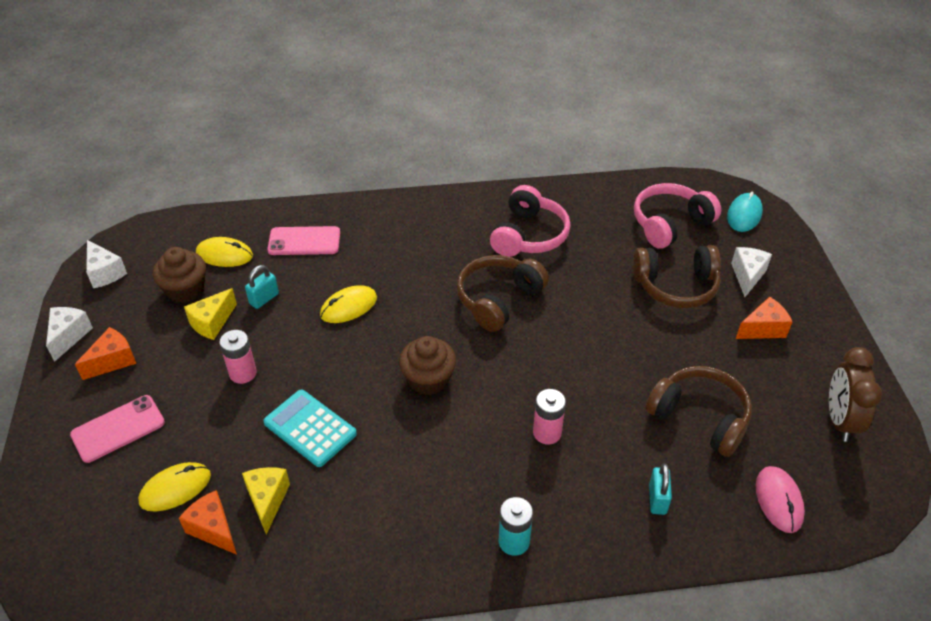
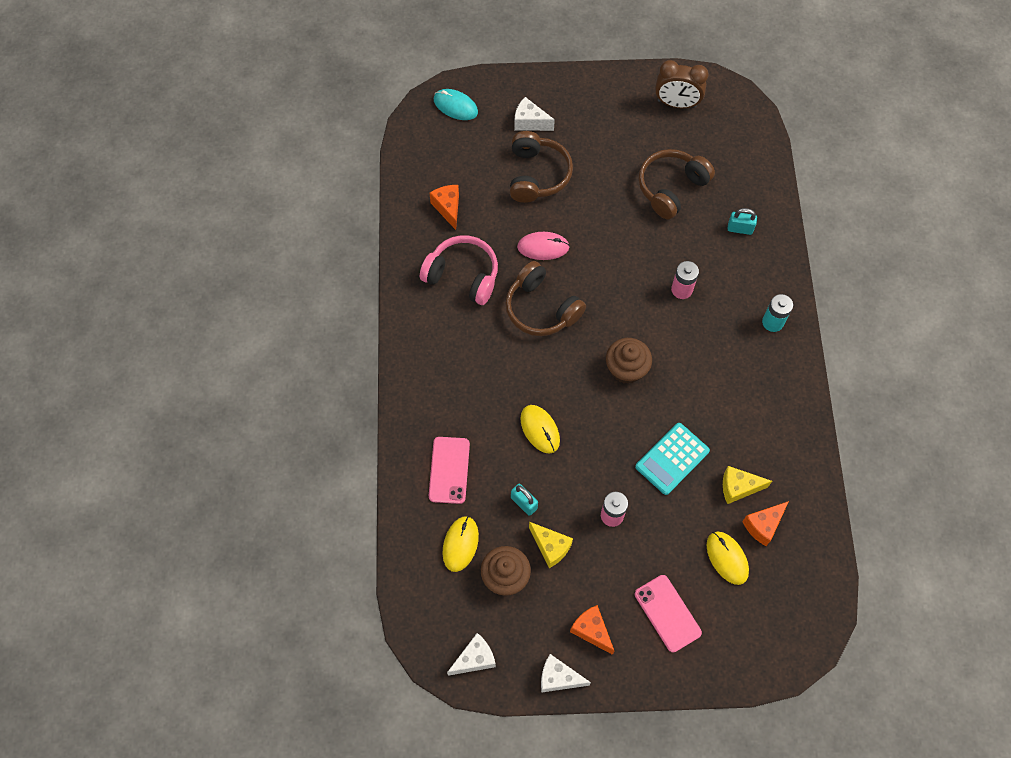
camera: 85 degrees left, 20 degrees up
pink headphones [634,183,721,248] -> none
orange cheese [736,297,792,339] -> orange cheese moved to [429,185,459,230]
pink mouse [756,466,805,533] -> pink mouse moved to [517,232,570,260]

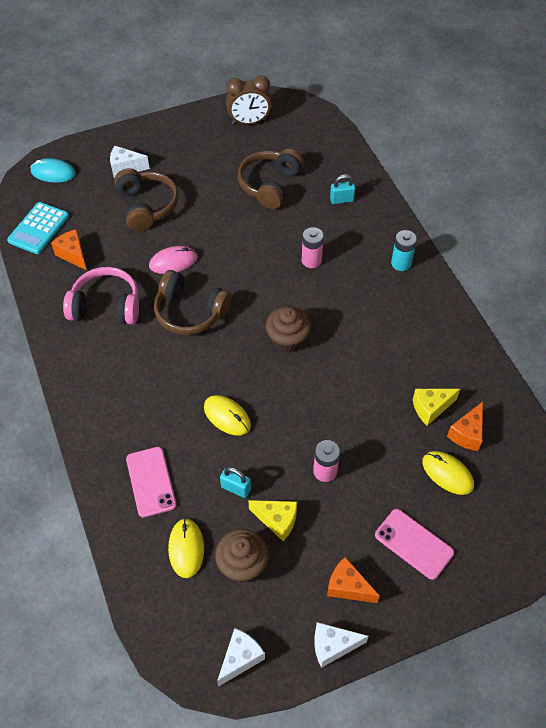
camera: 20 degrees left, 10 degrees down
turquoise calculator [635,423,710,495] -> turquoise calculator moved to [7,202,69,254]

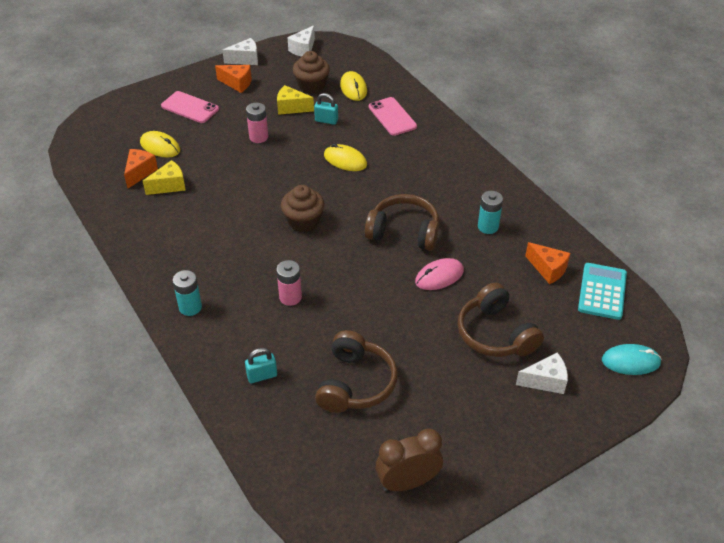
camera: 170 degrees right, 10 degrees down
pink headphones [63,267,139,324] -> turquoise battery [478,191,503,234]

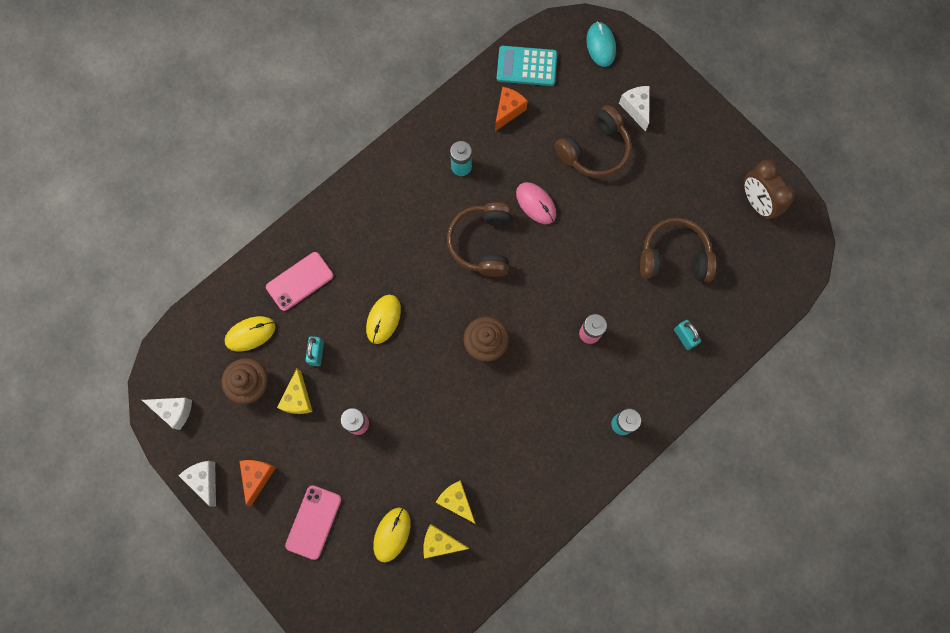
camera: 100 degrees left, 30 degrees up
orange cheese [124,149,158,188] -> yellow cheese [423,524,469,559]

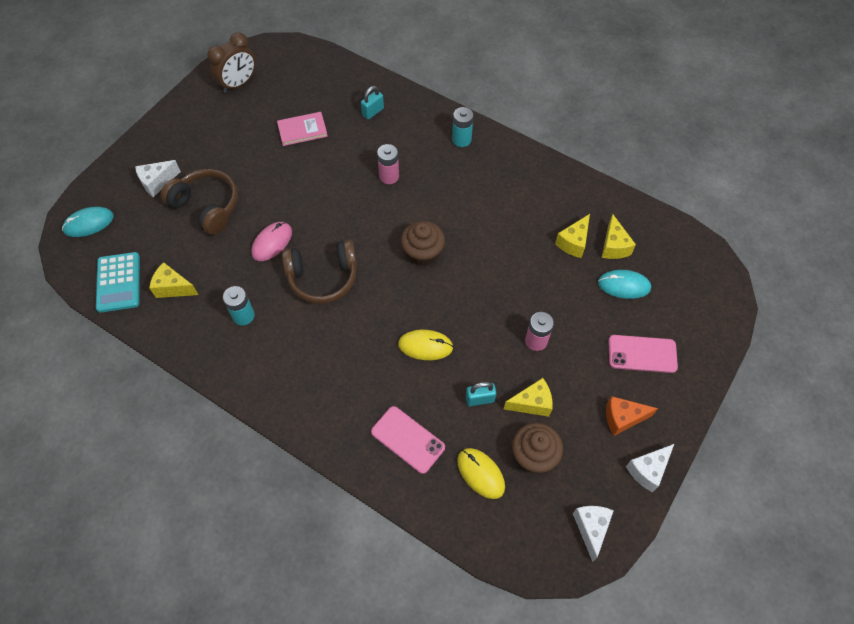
camera: 105 degrees left, 15 degrees down
yellow mouse [373,508,410,562] -> turquoise mouse [598,270,651,299]
orange cheese [495,87,528,131] -> yellow cheese [149,262,198,298]
brown headphones [640,218,716,282] -> pink book [277,112,328,146]

